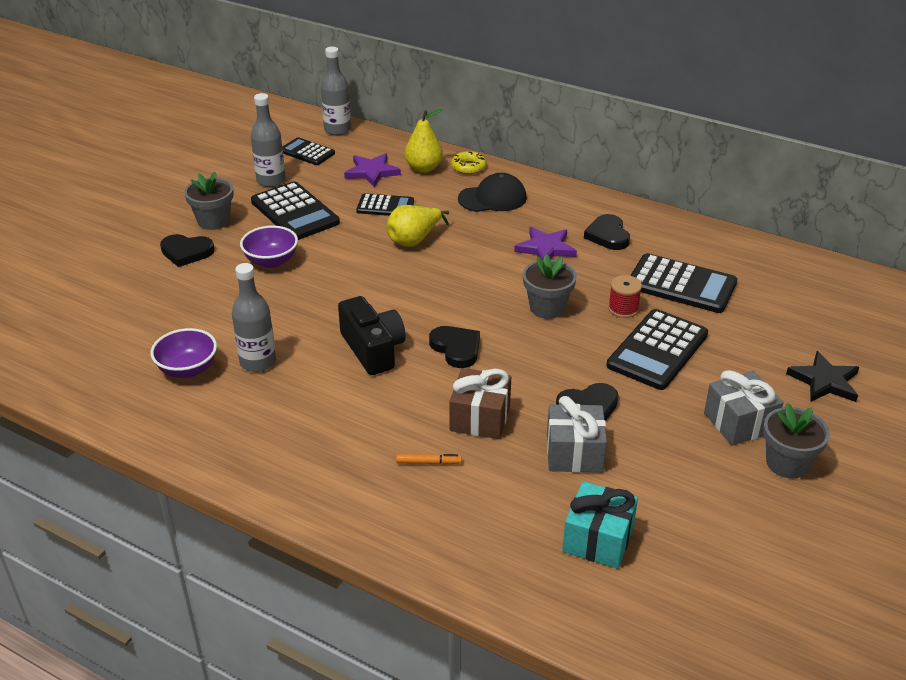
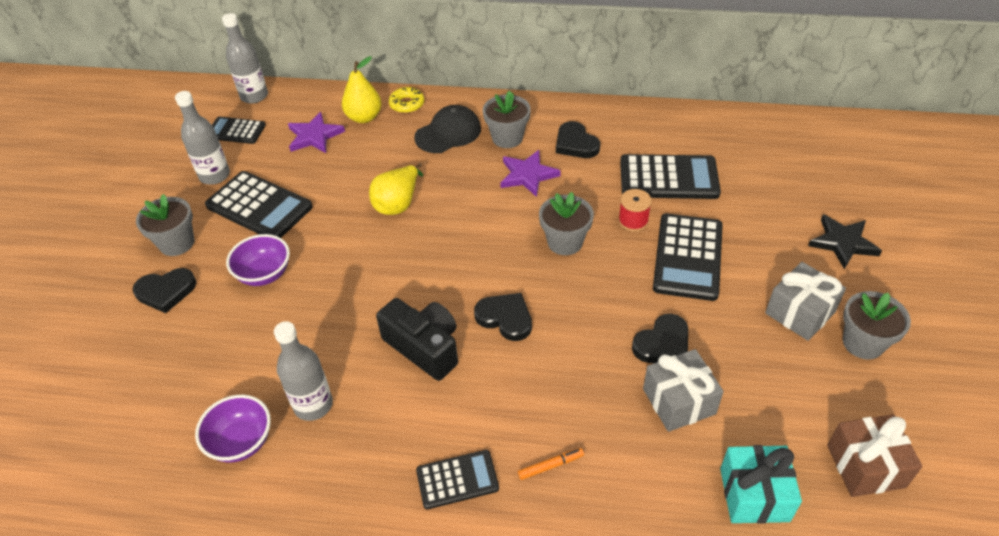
camera: 20 degrees left, 10 degrees up
black calculator [356,193,414,216] -> black calculator moved to [416,450,499,509]
brown gift [450,368,511,439] -> brown gift moved to [827,414,922,497]
none -> grey flower pot [483,91,531,148]

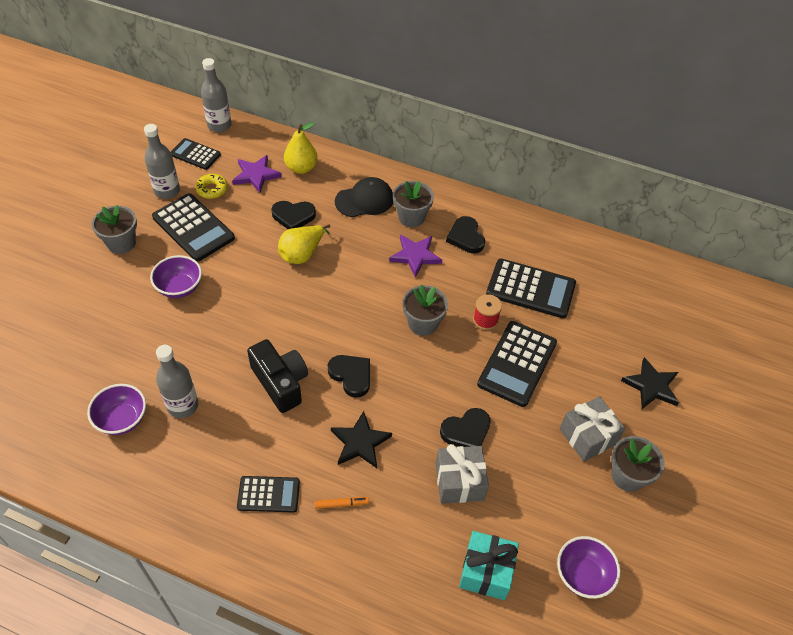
camera: 10 degrees right, 5 degrees up
black heart [132,268,196,313] -> black heart moved to [271,201,316,229]
yellow donut [389,87,424,113] -> yellow donut moved to [195,174,228,199]
brown gift [827,414,922,497] -> purple bowl [557,536,620,599]
none -> black star [331,411,392,468]

